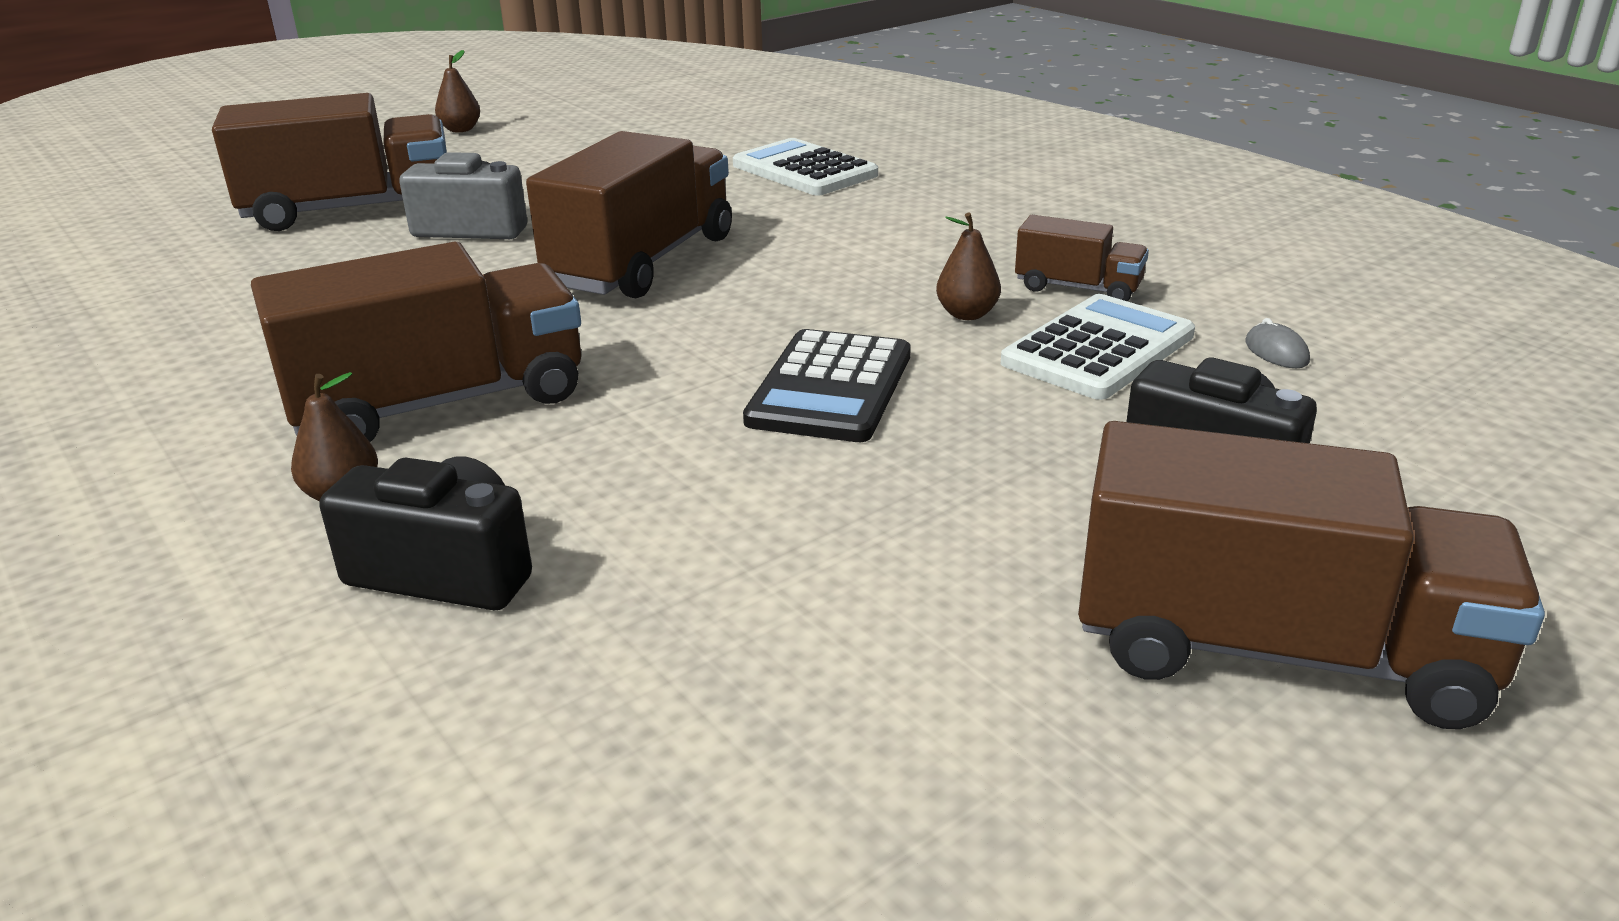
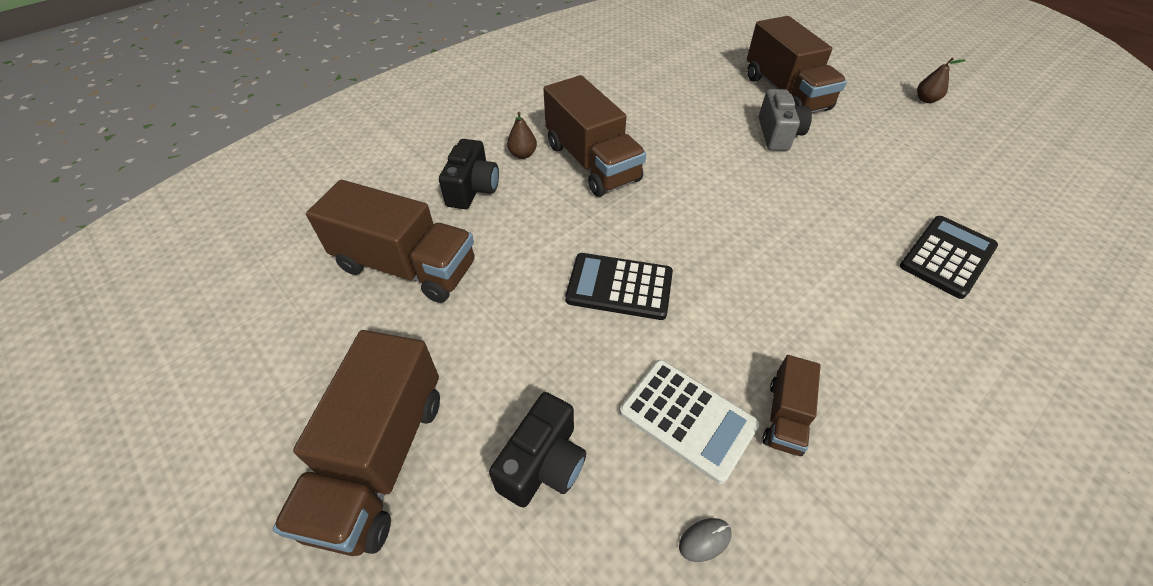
camera: 85 degrees right, 20 degrees up
brown truck [526,131,732,298] -> brown truck moved to [306,180,474,303]
white calculator [733,138,878,196] -> black calculator [900,216,998,299]
brown pear [936,212,1001,320] -> none

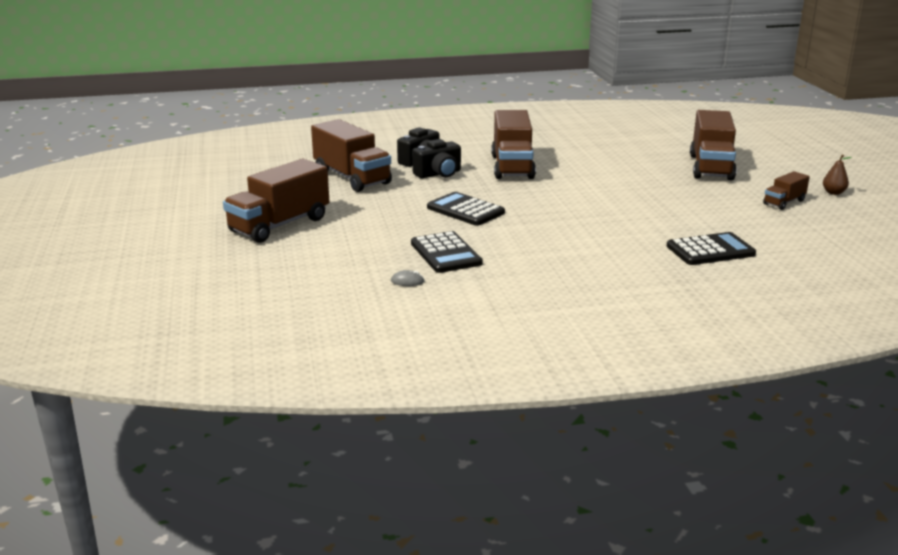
camera: 30 degrees right, 25 degrees down
black camera [489,392,586,508] -> black camera moved to [412,139,461,178]
brown pear [507,112,537,159] -> none
white calculator [620,360,760,484] -> black calculator [411,231,483,273]
grey camera [759,89,812,151] -> none
brown truck [762,355,821,456] -> brown truck moved to [763,171,810,210]

